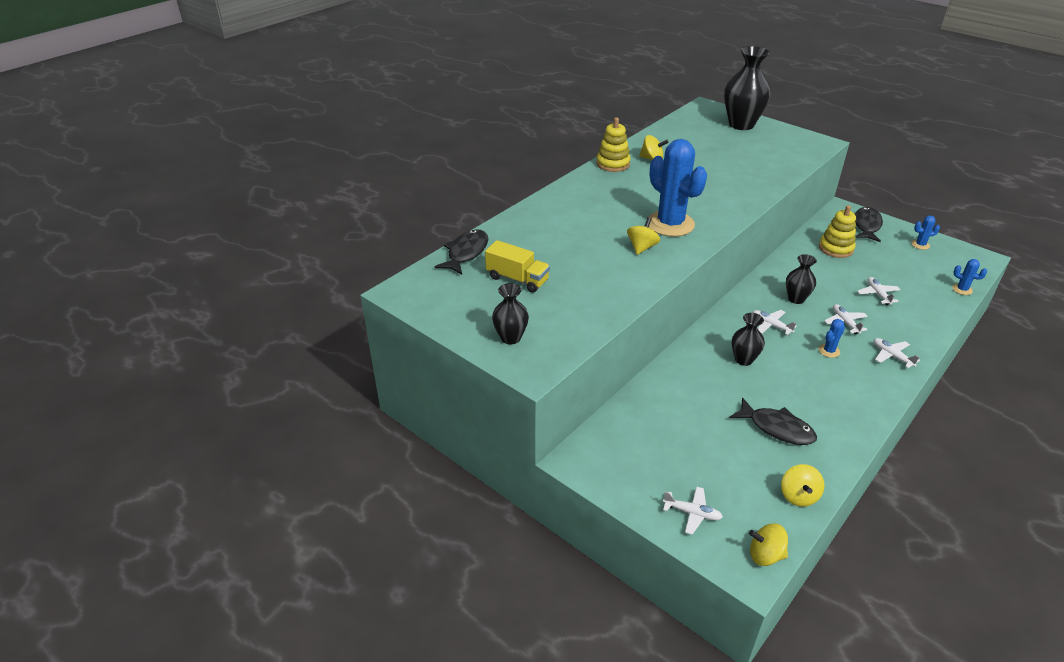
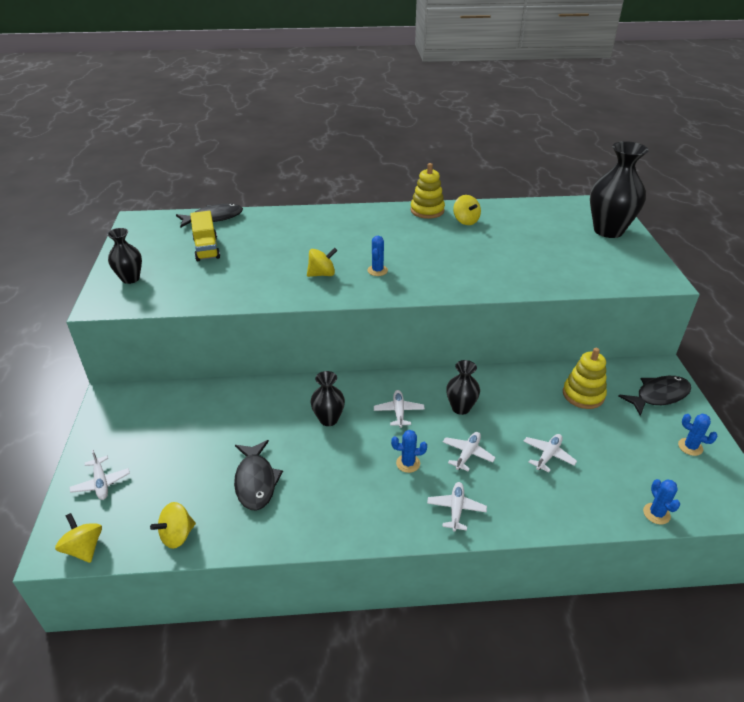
camera: 45 degrees right, 0 degrees up
blue cactus [649,139,707,237] -> blue cactus [367,236,388,276], size x0.42

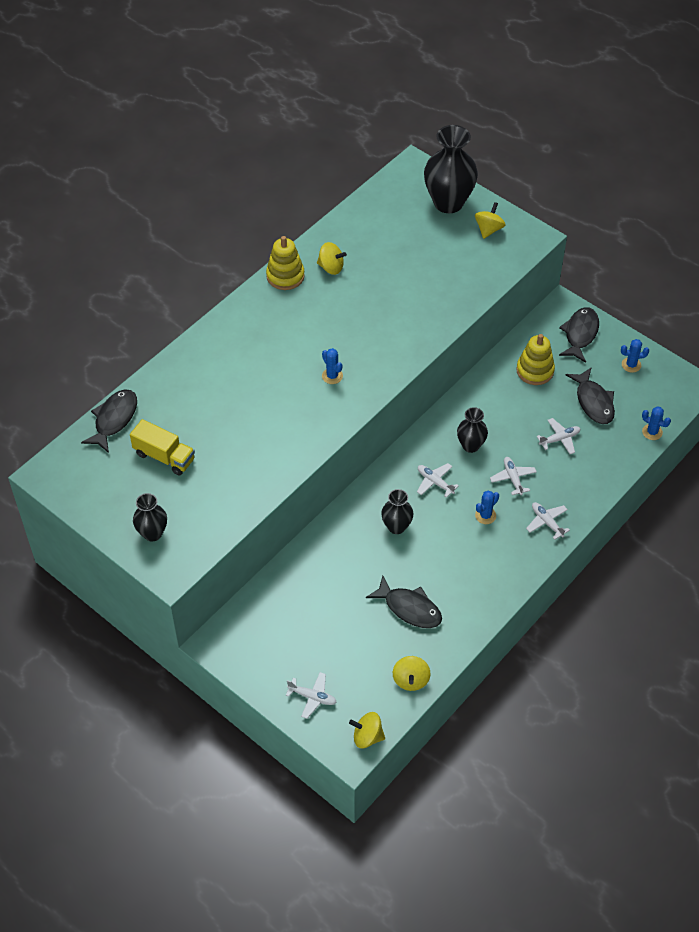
camera: 45 degrees left, 15 degrees up
yellow spinning top [307,248,337,277] -> yellow spinning top moved to [475,202,506,239]
white plane [523,434,577,472] -> white plane turned 75 degrees clockwise [537,418,581,454]
none -> black fish [566,367,615,424]

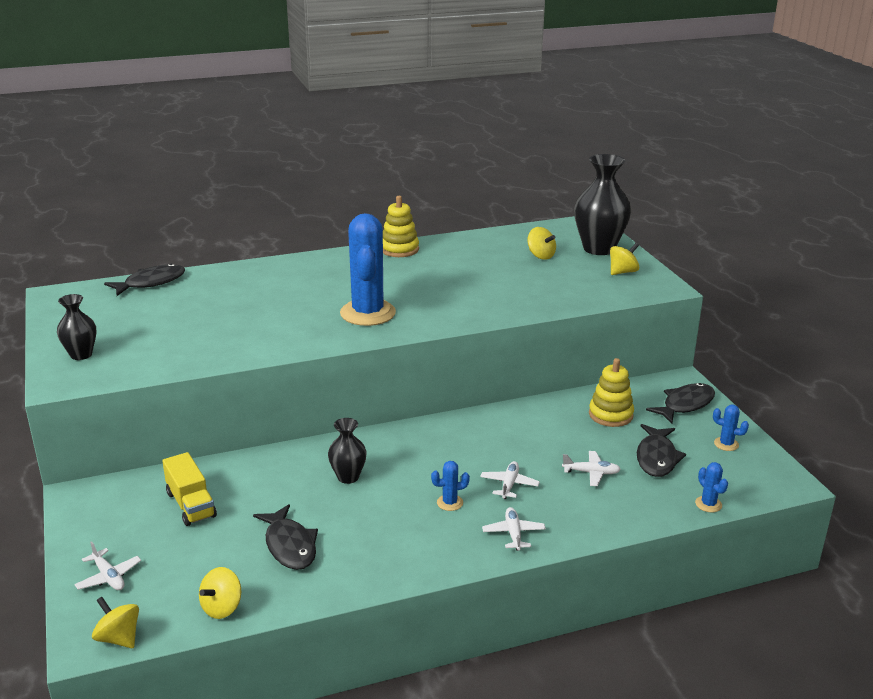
camera: 30 degrees right, 25 degrees down
yellow truck [130,419,195,475] -> yellow truck moved to [162,452,217,526]
yellow spinning top [317,242,347,275] -> yellow spinning top moved to [527,227,556,260]
blue cactus [322,348,343,384] -> blue cactus [340,213,396,326], size x2.40
white plane [417,463,459,498] -> none
black vase [457,407,488,453] -> none

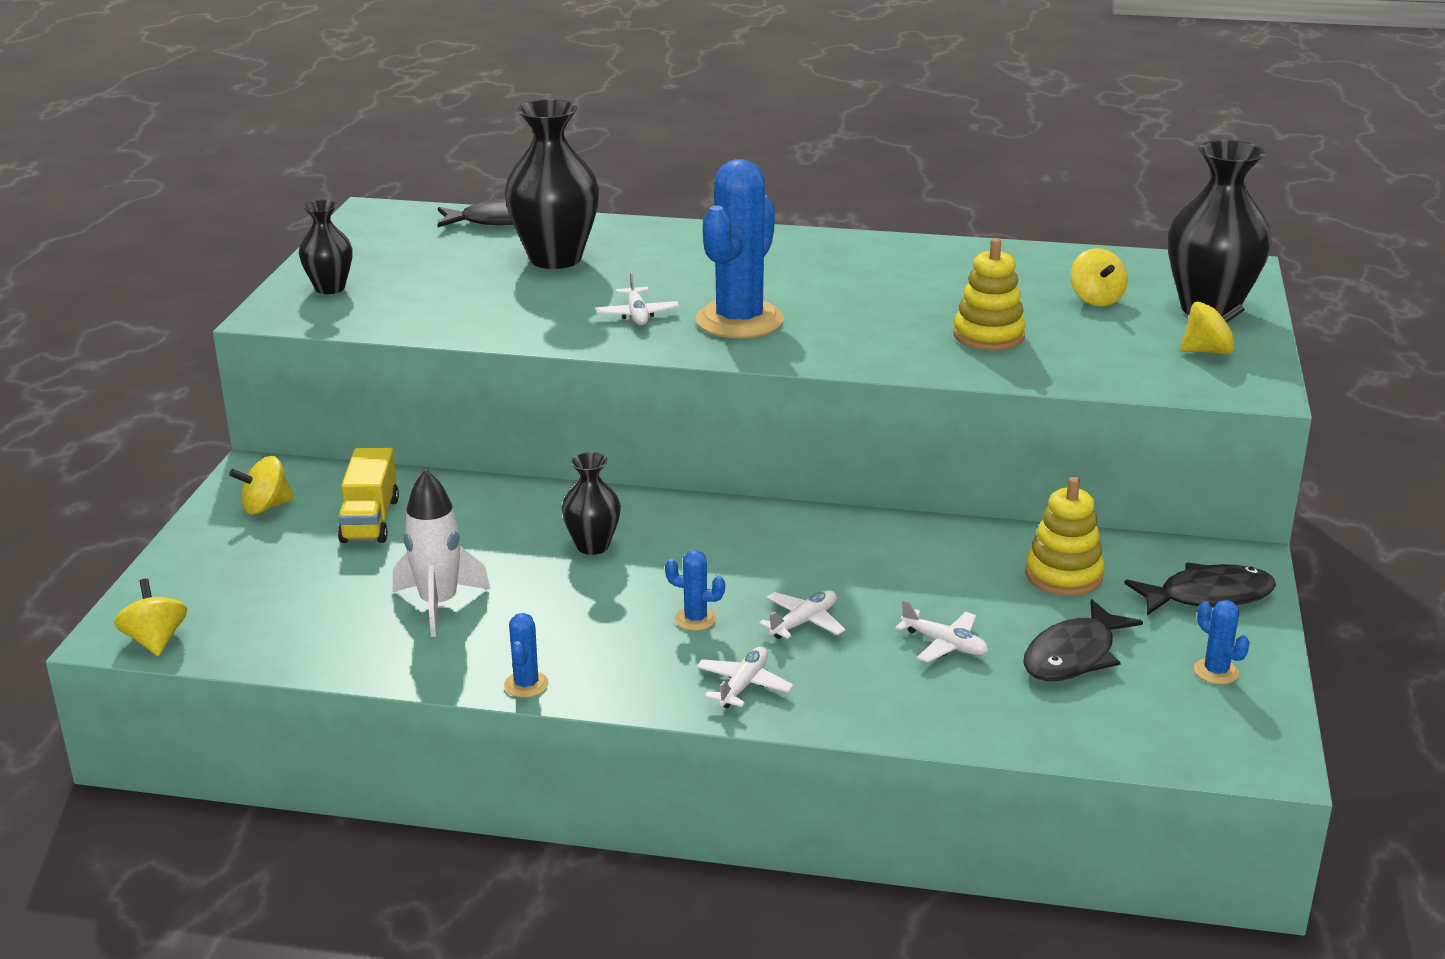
camera: 30 degrees right, 0 degrees up
white plane [74,541,141,590] -> white plane moved to [595,271,679,325]
yellow spinning top [199,567,241,619] -> yellow spinning top moved to [229,456,294,515]
black fish [253,504,318,570] -> white rocket [393,469,490,637]
yellow stacking toy [383,196,419,257] -> yellow stacking toy moved to [953,238,1026,351]
blue cactus [695,462,728,512] -> blue cactus moved to [504,613,549,698]
none -> black vase [504,99,599,269]

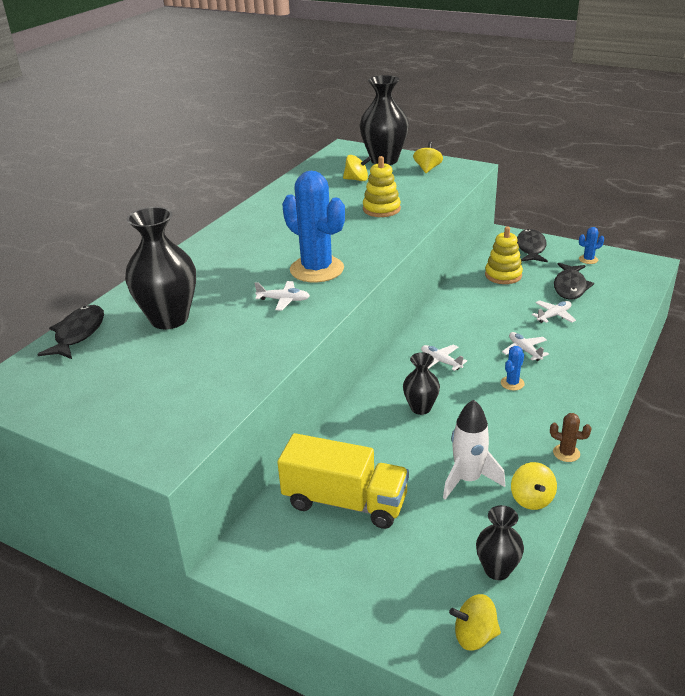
camera: 70 degrees left, 5 degrees up
yellow spinning top [229,456,294,515] -> yellow spinning top moved to [511,462,557,510]
black vase [299,200,353,294] -> black vase moved to [476,505,524,580]
yellow truck [338,448,399,543] -> yellow truck [277,433,409,529], size x1.53
blue cactus [504,613,549,698] -> brown cactus [550,413,592,462]
white plane [696,647,794,709] -> white plane moved to [421,344,467,371]
black fish [1023,599,1143,681] -> black fish turned 45 degrees clockwise [554,263,594,300]

